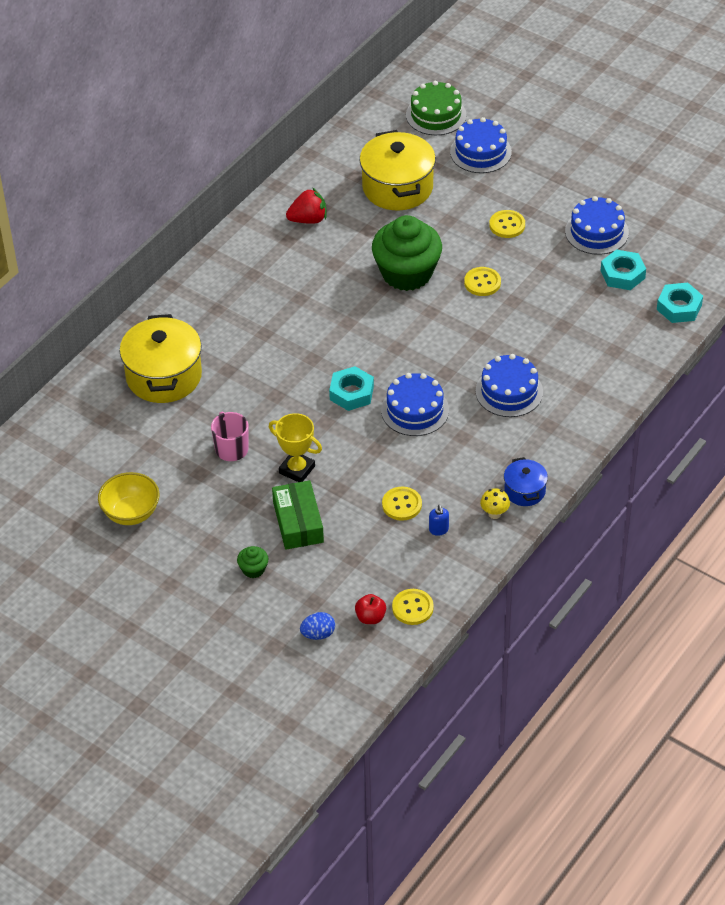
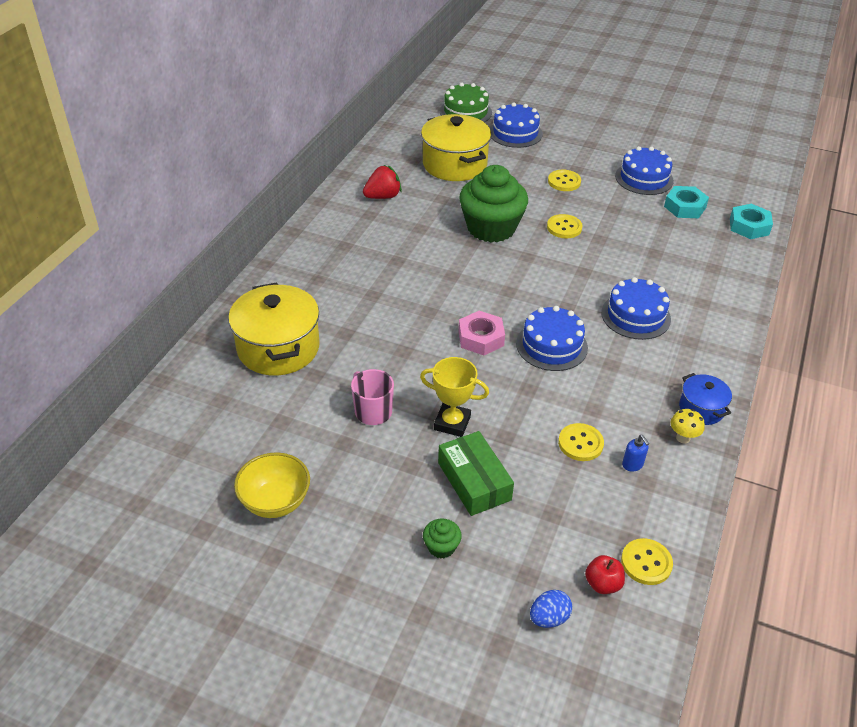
camera: 15 degrees left, 5 degrees down
turquoise nut [329,366,374,411] -> pink nut [458,311,505,355]

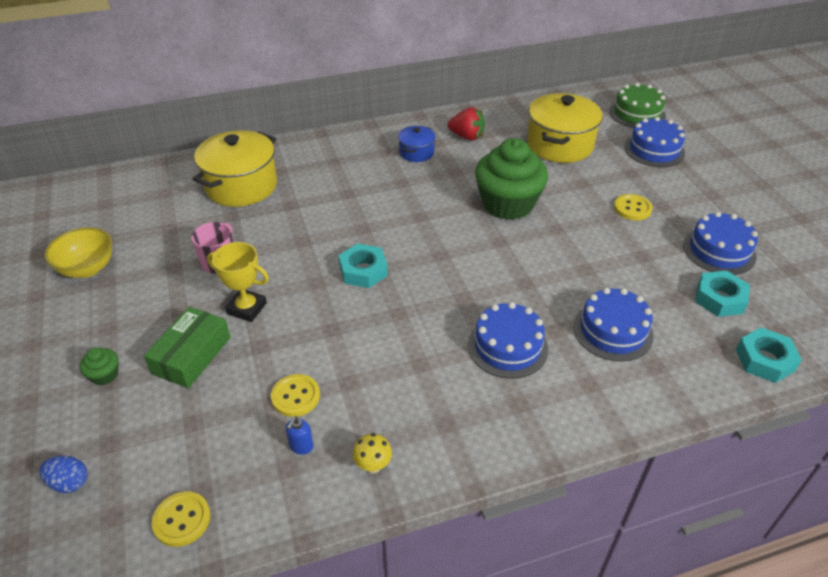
camera: 50 degrees right, 0 degrees up
yellow trophy [420,357,489,437] -> yellow trophy turned 45 degrees counterclockwise [207,242,269,322]
pink nut [458,311,505,355] -> turquoise nut [338,243,388,288]
blue cake [516,306,588,371] -> blue cake moved to [573,288,653,362]
yellow button [547,214,582,238] -> none
red apple [585,555,625,594] -> none
blue pot [679,373,732,425] -> blue pot moved to [398,126,436,162]

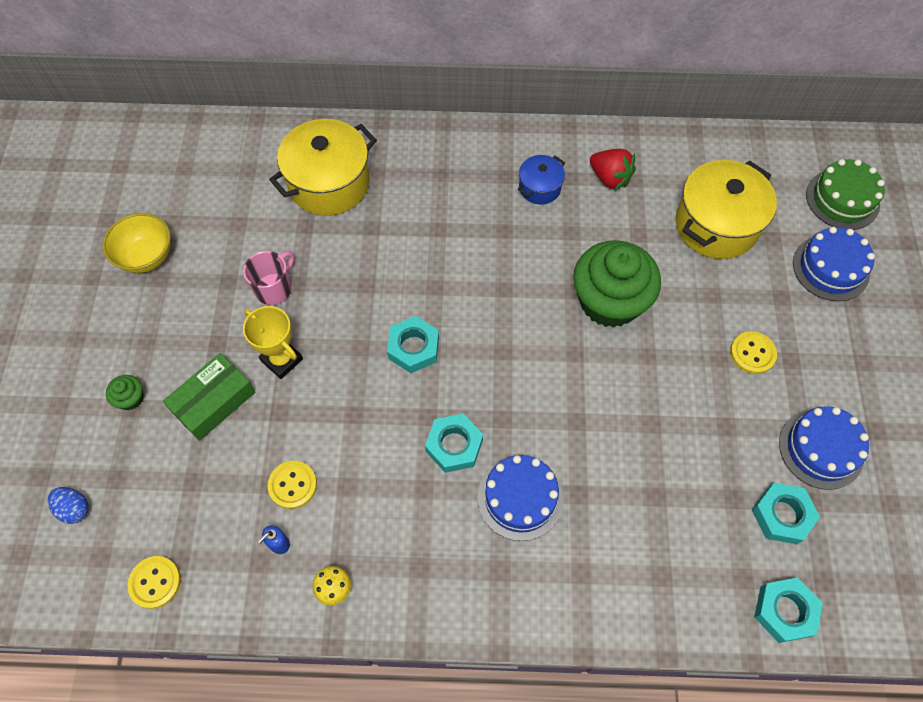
camera: 20 degrees right, 20 degrees up
blue cake [573,288,653,362] -> none
none -> turquoise nut [425,414,483,473]

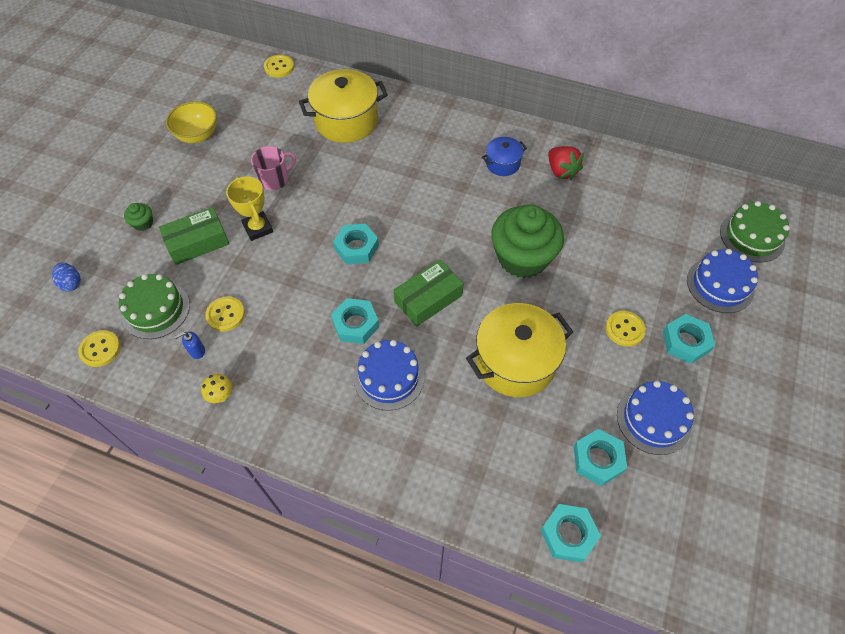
camera: 20 degrees right, 5 degrees down
yellow pot [676,160,777,259] -> yellow pot moved to [466,303,573,397]
none -> green cake [119,274,190,339]
none -> yellow button [264,55,294,77]
none -> green box [394,260,464,326]
none -> turquoise nut [663,314,715,364]

